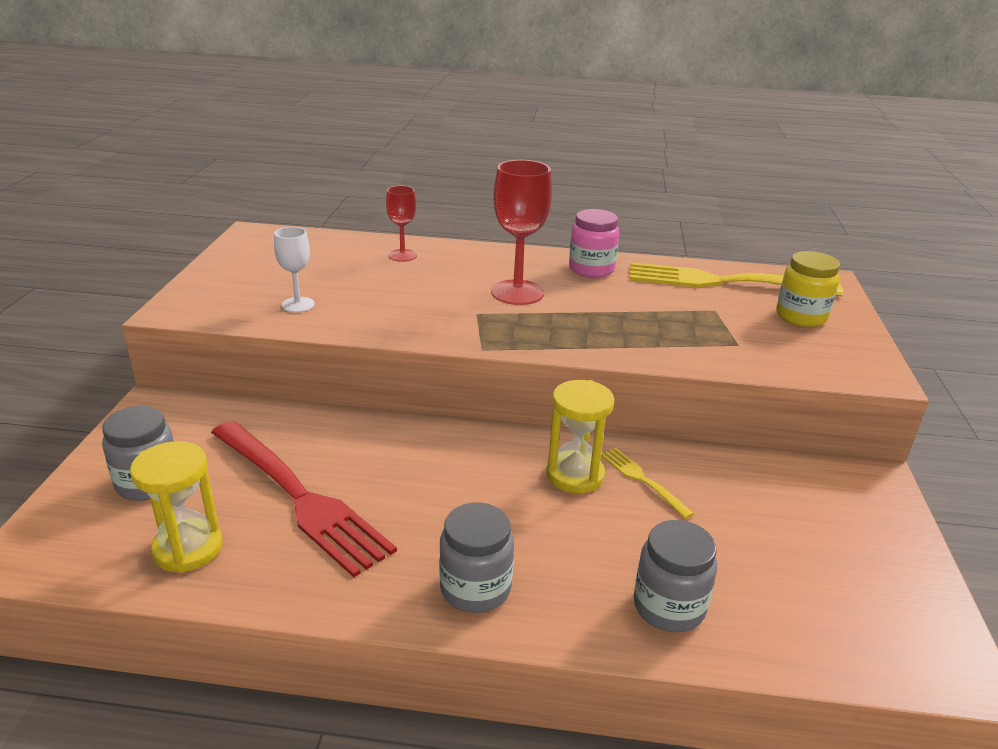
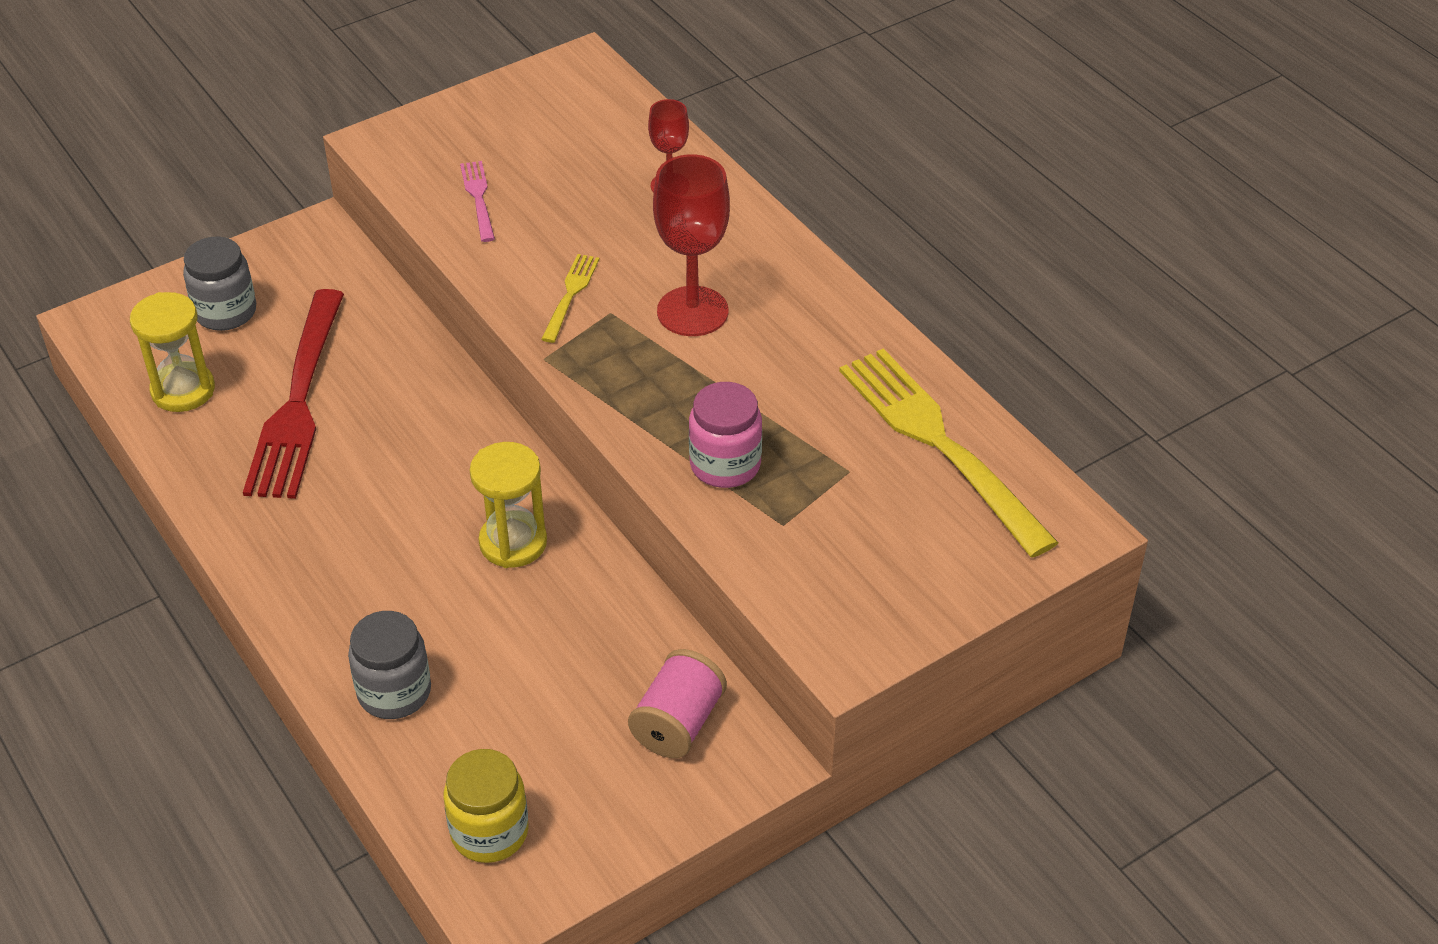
camera: 50 degrees right, 15 degrees up
white goblet [274,227,315,313] -> pink fork [460,161,495,242]
grey jar [439,502,514,613] -> none
pink jar [569,209,619,278] -> pink jar moved to [689,382,762,488]
yellow fork [601,447,695,519] -> yellow fork moved to [541,254,600,343]
yellow jar [776,251,840,327] -> yellow jar moved to [444,749,529,863]
none -> pink spool [628,649,727,758]

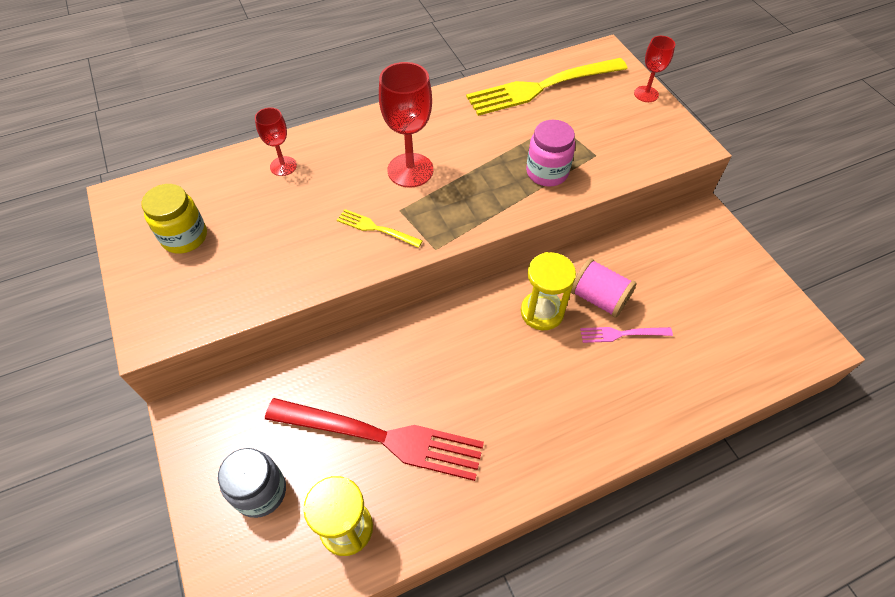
camera: 80 degrees left, 10 degrees up
grey jar [348,611,431,719] -> none
yellow jar [444,749,529,863] -> yellow jar moved to [141,184,207,254]
pink fork [460,161,495,242] -> pink fork moved to [580,327,673,343]
pink spool [628,649,727,758] -> pink spool moved to [571,258,637,318]
none -> red goblet [634,36,675,102]

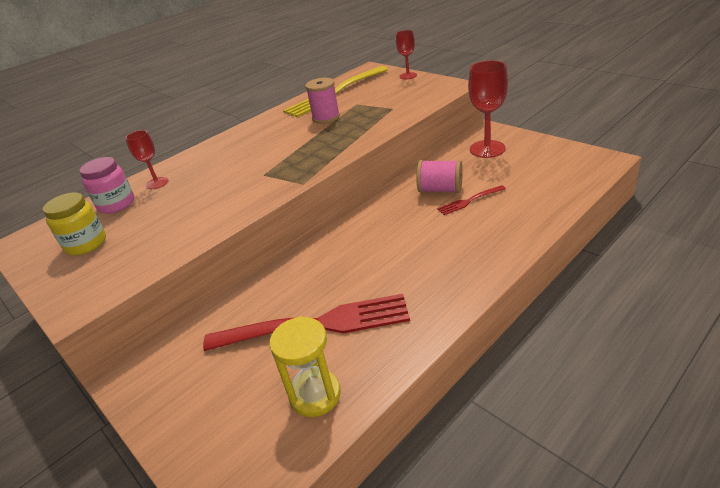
camera: 15 degrees left, 20 degrees down
grey jar [218,448,286,518] -> none
yellow fork [337,209,423,248] -> none
red goblet [379,62,433,188] -> red goblet moved to [468,60,508,158]
yellow hourglass [521,252,576,330] -> none
pink jar [526,120,575,186] -> pink jar moved to [80,157,134,214]
pink fork [580,327,673,343] -> red fork [437,185,506,215]
none -> pink spool [305,78,340,124]

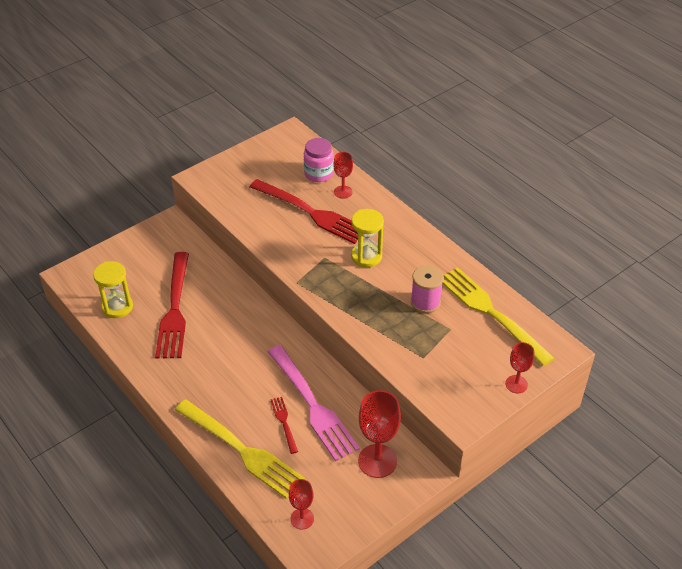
camera: 90 degrees right, 10 degrees up
yellow jar [43,192,106,255] -> none
pink spool [416,160,463,193] -> pink fork [268,345,360,461]
none -> yellow fork [175,400,305,498]
none -> red fork [250,179,358,244]
none -> red goblet [289,479,314,529]
none -> yellow hourglass [351,209,384,267]

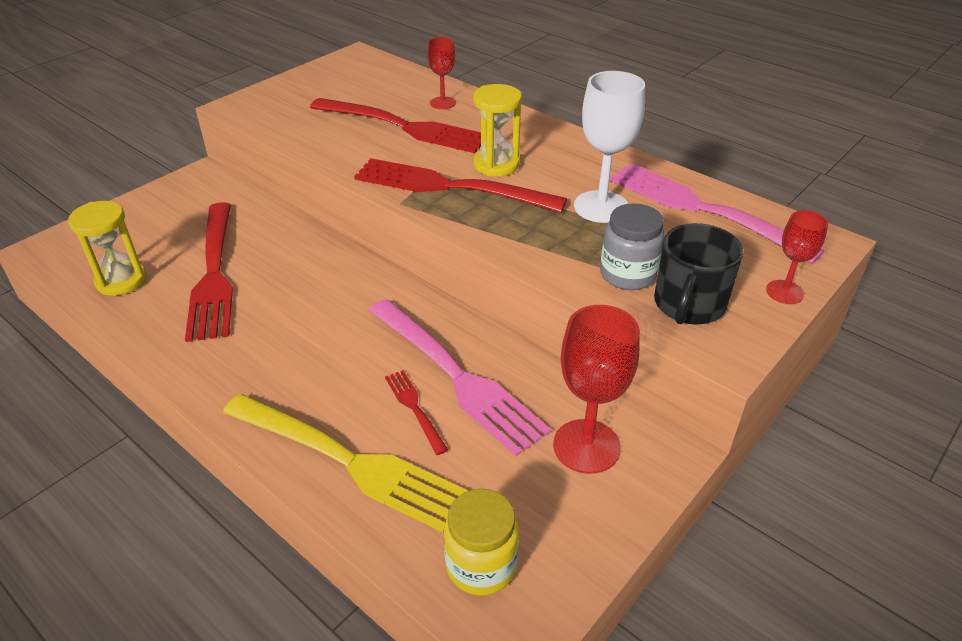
camera: 10 degrees left, 5 degrees down
red goblet [289,479,314,529] -> yellow jar [444,488,519,595]
pink jar [304,138,334,182] -> none
pink spool [411,265,443,313] -> white goblet [574,71,645,223]
yellow fork [442,267,554,366] -> pink fork [610,163,825,264]
none -> red fork [354,158,567,213]
none -> grey jar [600,203,665,290]
none -> black mug [654,223,743,325]

